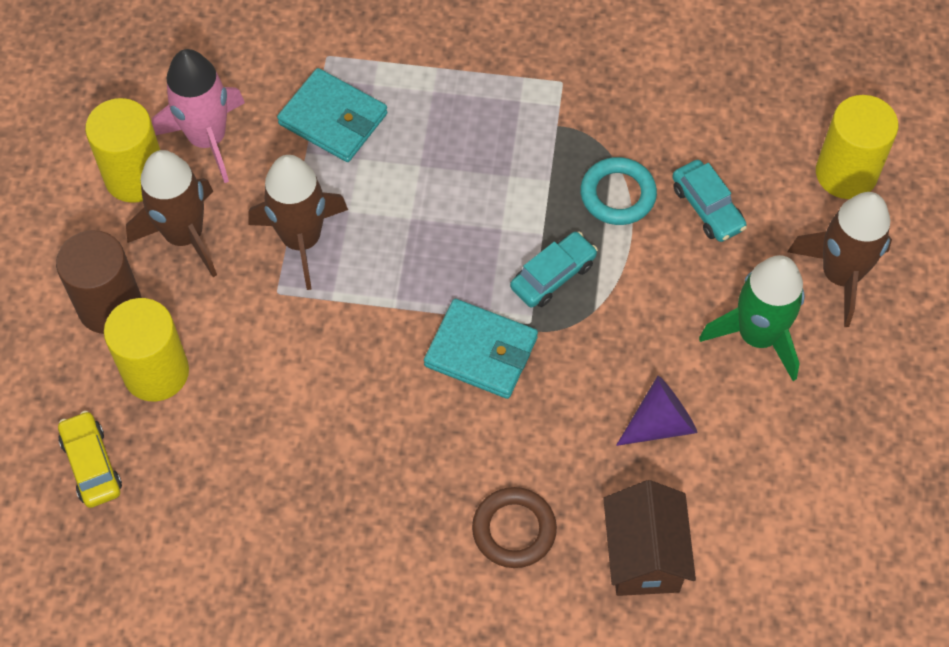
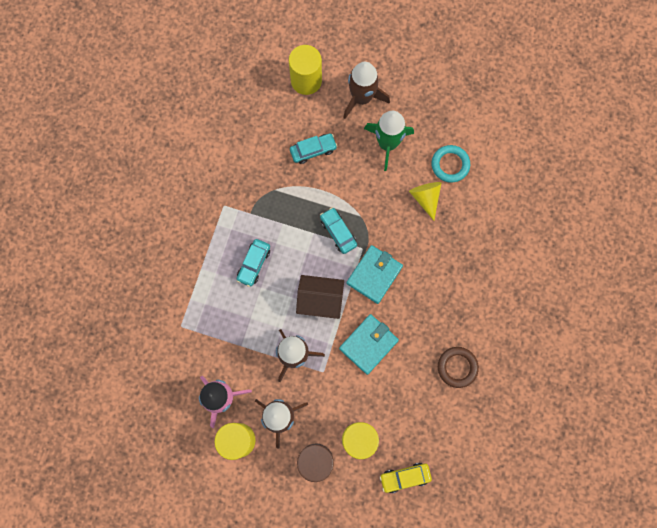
camera: 80 degrees left, 15 degrees up
turquoise wallet [277,68,388,162] -> turquoise wallet moved to [339,314,399,375]
brown ring [472,487,557,568] -> brown ring moved to [438,347,479,388]
turquoise ring [580,157,657,225] -> turquoise ring moved to [431,145,470,183]
brown house [603,480,696,596] -> brown house moved to [296,275,344,319]
purple cone [616,376,697,446] -> yellow cone [409,182,441,221]
none -> turquoise car [237,239,270,287]

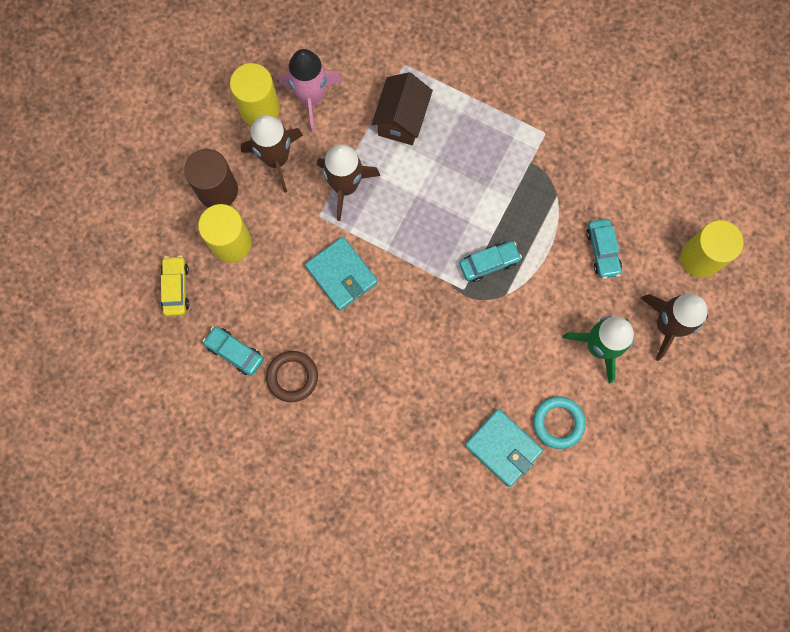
camera: 100 degrees right, 0 degrees up
turquoise car [237,239,270,287] -> turquoise car moved to [203,326,264,376]
brown house [296,275,344,319] -> brown house moved to [372,72,433,145]
turquoise wallet [346,245,403,304] -> turquoise wallet moved to [465,409,543,487]
yellow cone [409,182,441,221] -> none

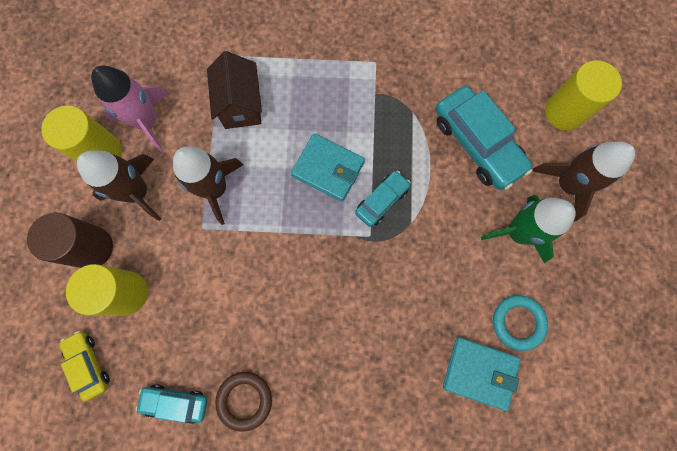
camera: 25 degrees left, 0 degrees up
turquoise wallet [305,237,378,311] -> turquoise wallet moved to [291,133,365,202]
turquoise car [586,219,622,279] -> turquoise car [436,86,533,190], size x1.81

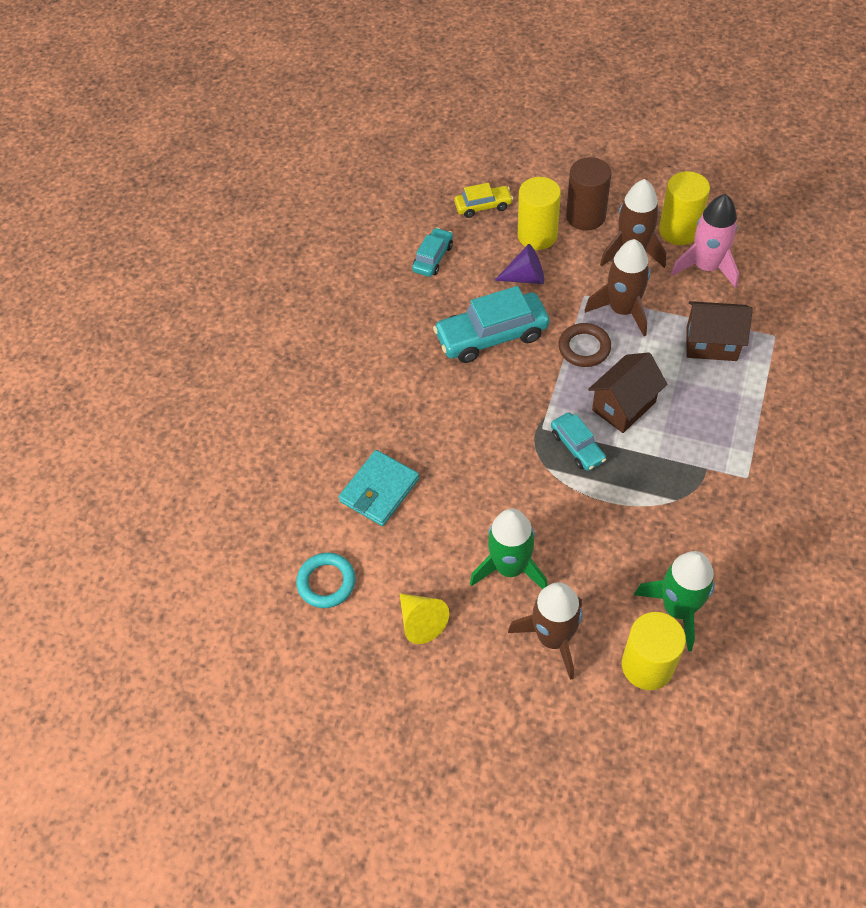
camera: 110 degrees right, 20 degrees down
brown ring [215,372,272,432] -> brown ring moved to [558,323,611,367]
turquoise wallet [291,133,365,202] -> brown house [588,352,667,433]
turquoise car [436,86,533,190] -> turquoise car moved to [433,286,550,363]
turquoise ring [493,295,548,351] -> turquoise ring moved to [296,553,356,608]
none -> yellow cone [400,593,449,644]
none -> purple cone [495,244,544,284]
none -> green rocket [634,551,715,652]

